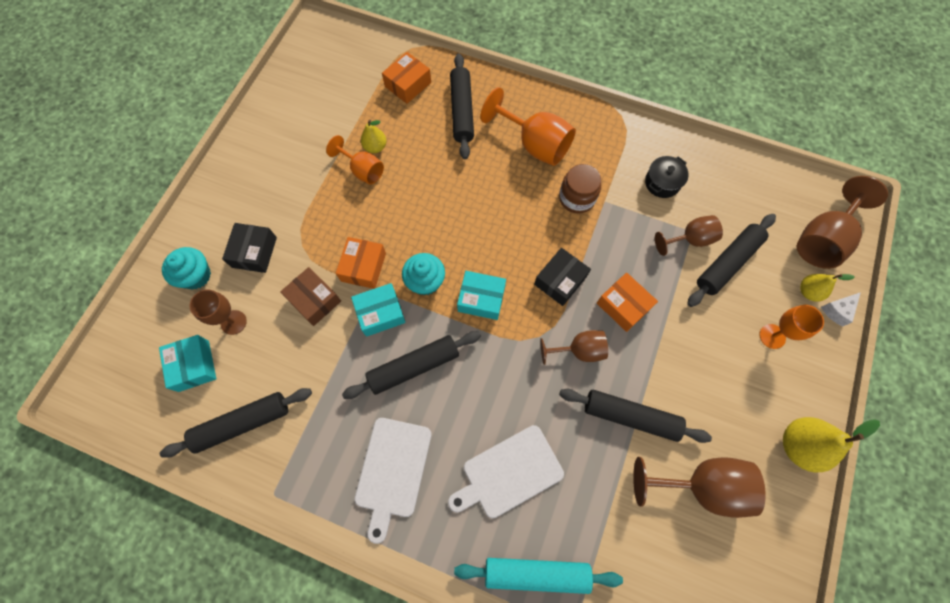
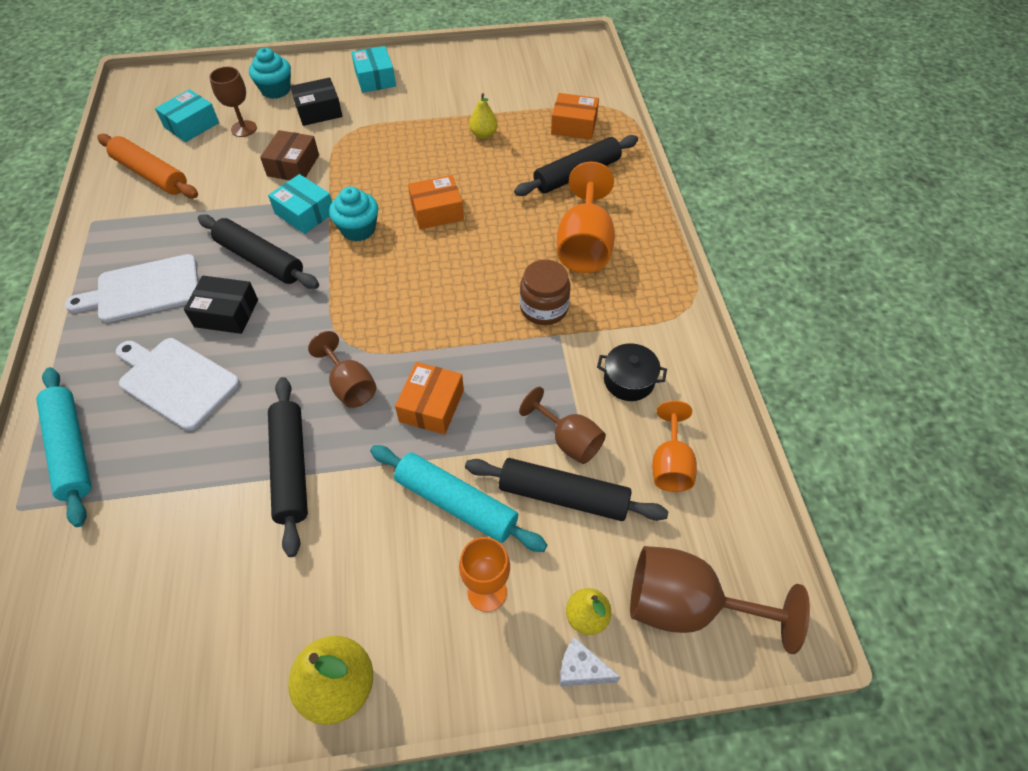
camera: 60 degrees right, 15 degrees down
black rolling pin [160,388,312,458] -> orange rolling pin [97,134,198,198]
orange goblet [326,135,384,184] -> orange goblet moved to [652,400,697,492]
orange box [336,237,386,289] -> orange box moved to [408,175,464,229]
turquoise box [457,271,506,320] -> turquoise box moved to [351,46,396,93]
black box [534,248,591,306] -> black box moved to [184,276,258,334]
brown goblet [633,457,766,518] -> none
none -> turquoise rolling pin [370,445,547,552]

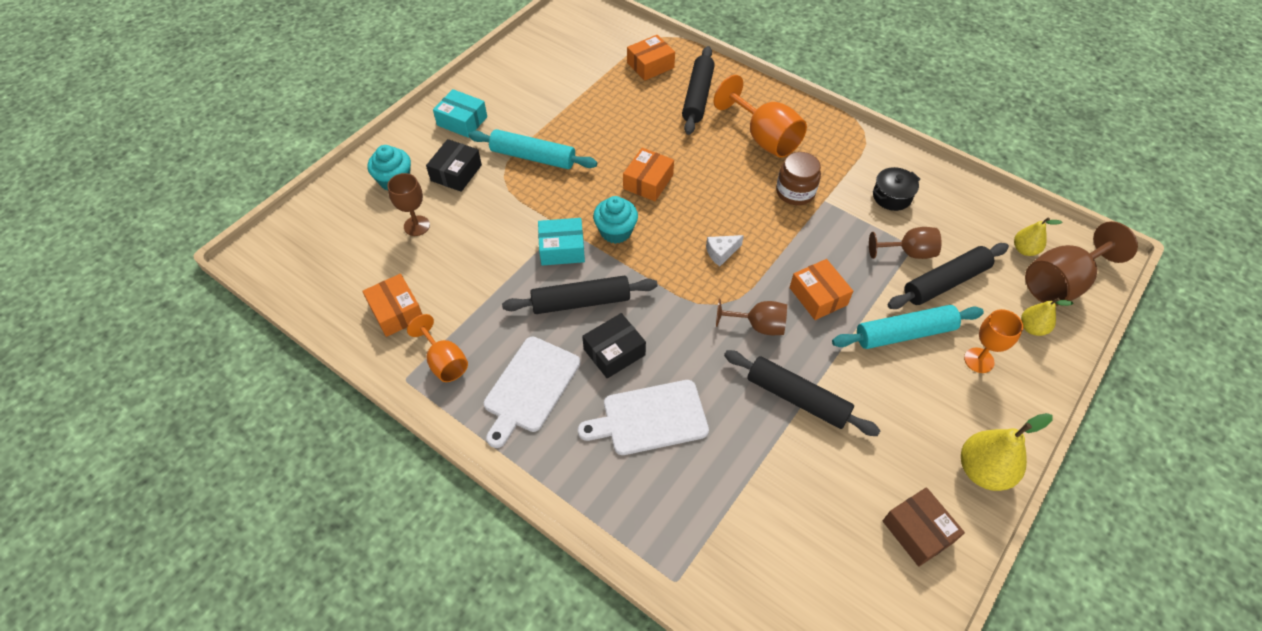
camera: 45 degrees left, 0 degrees up
turquoise rolling pin [36,367,92,527] -> turquoise rolling pin moved to [468,129,597,169]
orange rolling pin [97,134,198,198] -> orange box [362,274,423,337]
turquoise box [155,89,219,142] -> none
brown box [260,130,319,180] -> brown box moved to [883,487,965,567]
yellow pear [469,93,498,139] -> yellow pear moved to [1014,217,1062,256]
white cheese [560,637,621,687] -> white cheese moved to [706,235,744,266]
orange goblet [652,400,697,492] -> orange goblet moved to [407,314,468,382]

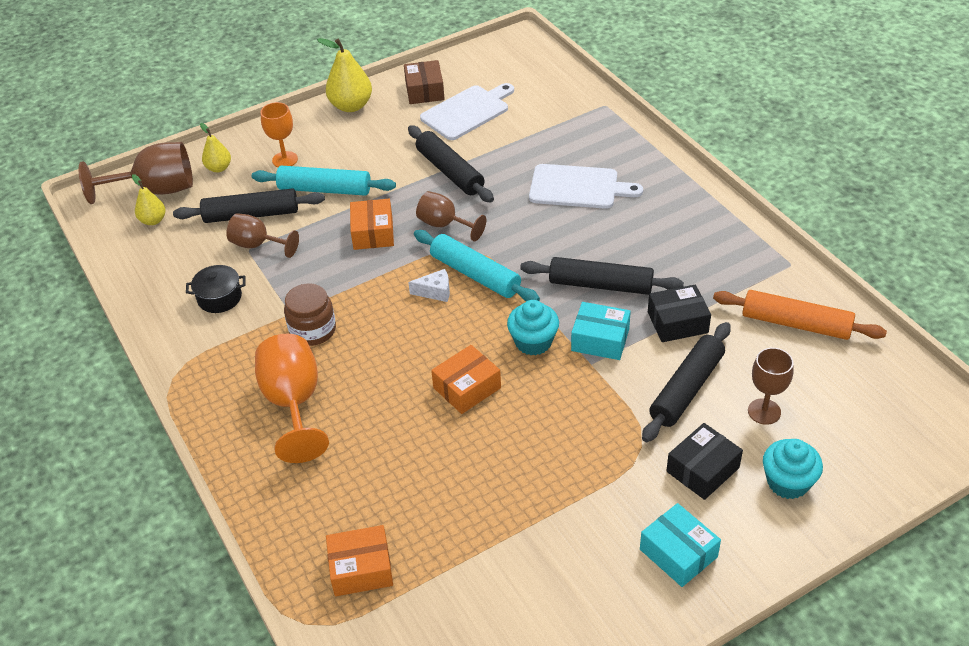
camera: 155 degrees left, 10 degrees down
orange box [362,274,423,337] -> orange rolling pin [713,290,887,340]
orange goblet [407,314,468,382] -> none
turquoise rolling pin [468,129,597,169] -> turquoise rolling pin moved to [414,230,540,301]
white cutting board [484,337,580,448] -> white cutting board moved to [420,83,514,140]
black box [582,313,646,379] -> black box moved to [648,284,711,342]
black rolling pin [682,46,715,135] -> black rolling pin moved to [642,322,731,442]

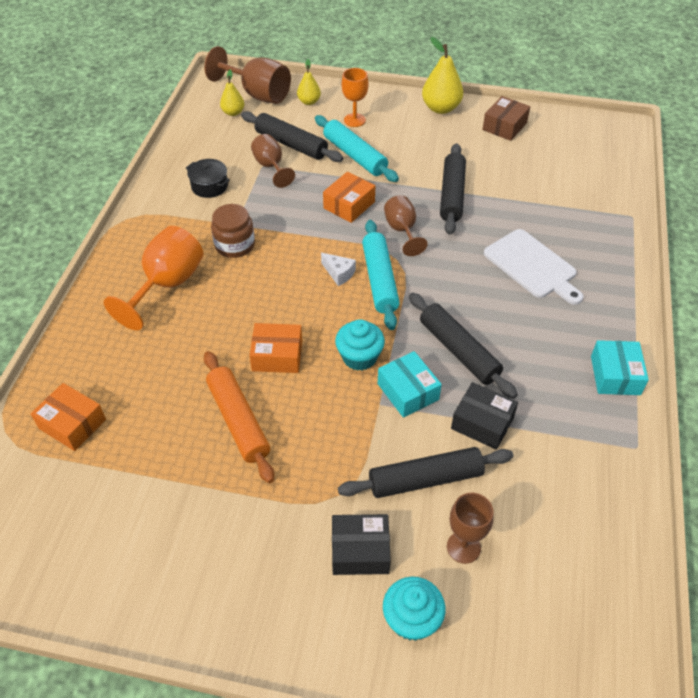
camera: 40 degrees right, 5 degrees up
white cutting board [420,83,514,140] -> none
turquoise box [640,503,721,587] -> turquoise box moved to [591,340,649,395]
orange rolling pin [713,290,887,340] -> orange rolling pin moved to [204,351,274,483]

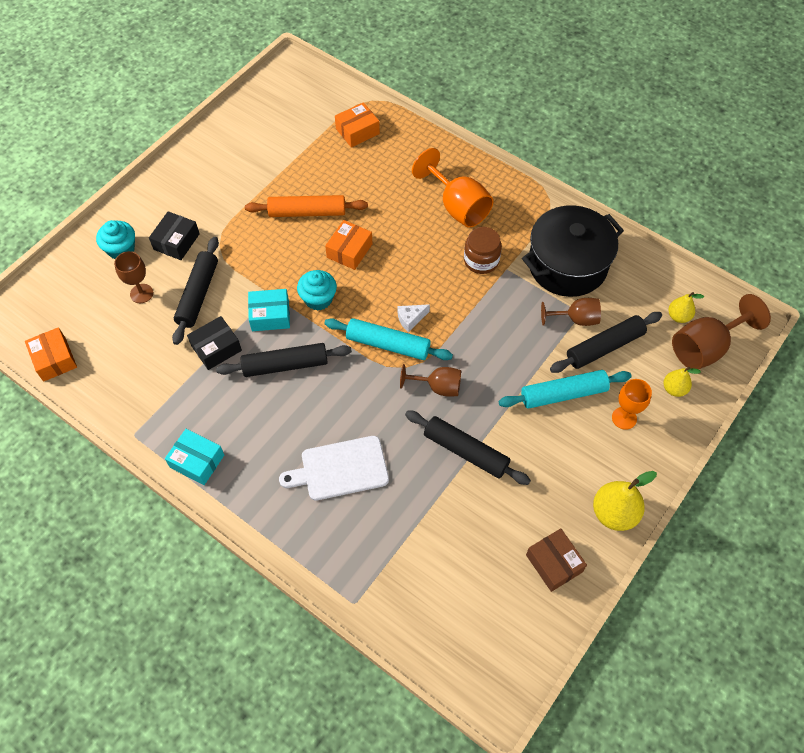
camera: 115 degrees right, 10 degrees up
black pot [186,159,230,198] -> black pot [522,205,624,297], size x2.28
orange box [323,172,375,223] -> orange box moved to [25,327,77,382]

